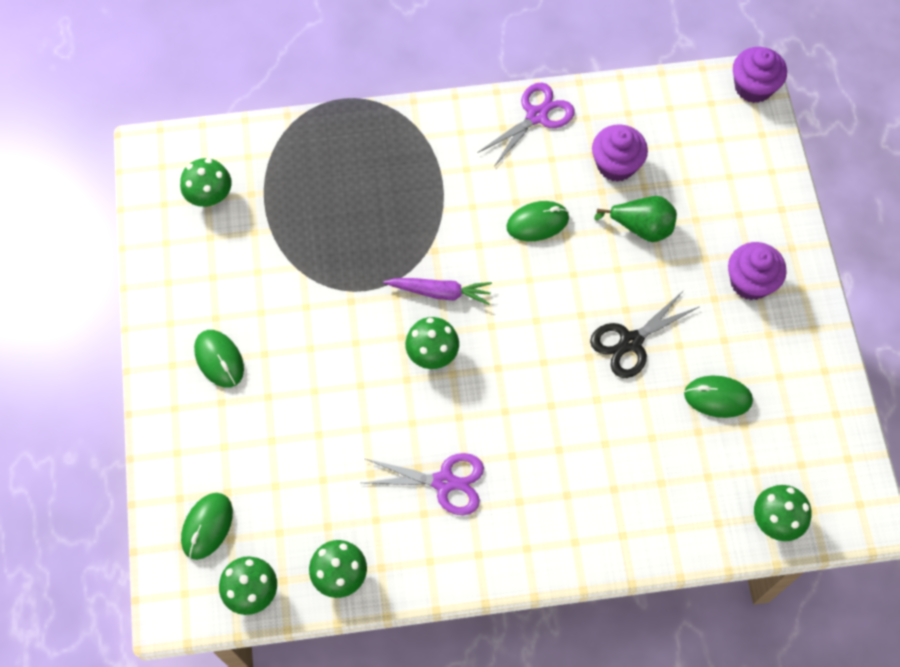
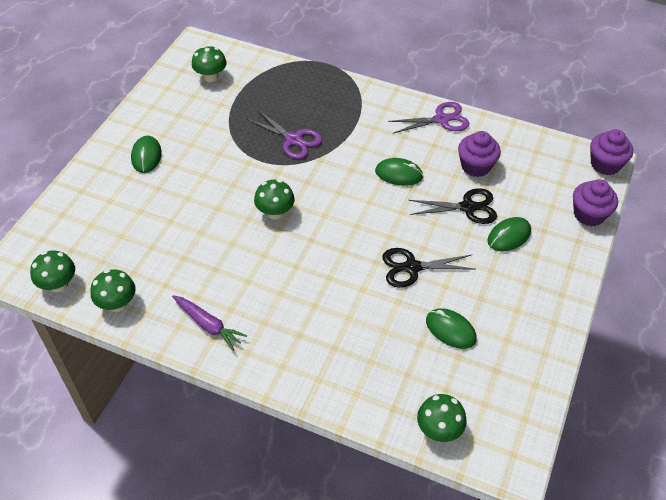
camera: 30 degrees right, 15 degrees down
green mouse [181,493,233,560] -> green mouse moved to [487,217,531,251]
purple scissors [362,453,484,515] -> purple scissors moved to [247,110,322,159]
purple carrot [383,278,492,305] -> purple carrot moved to [172,295,247,351]
green pear [594,196,677,242] -> black scissors [408,188,497,224]
purple cupcake [728,242,787,300] -> purple cupcake moved to [573,179,618,226]

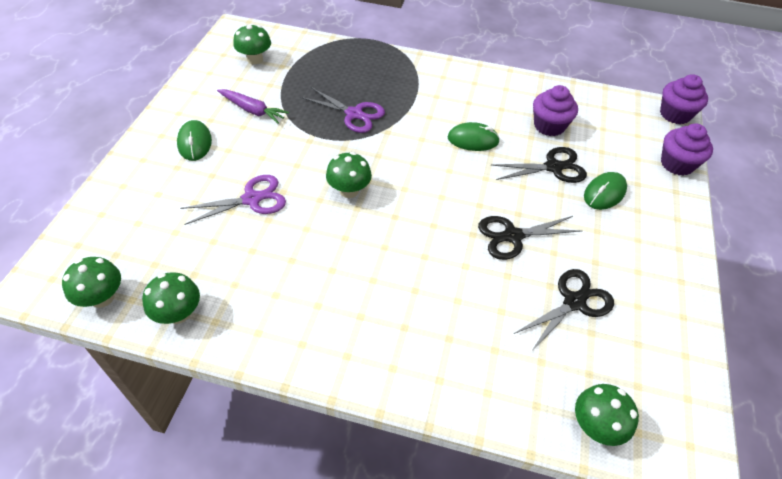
camera: 10 degrees left, 0 degrees up
purple carrot [172,295,247,351] -> purple carrot moved to [217,89,289,124]
purple scissors [388,102,469,133] -> purple scissors moved to [180,175,286,225]
green mouse [426,308,477,349] -> black scissors [514,269,614,352]

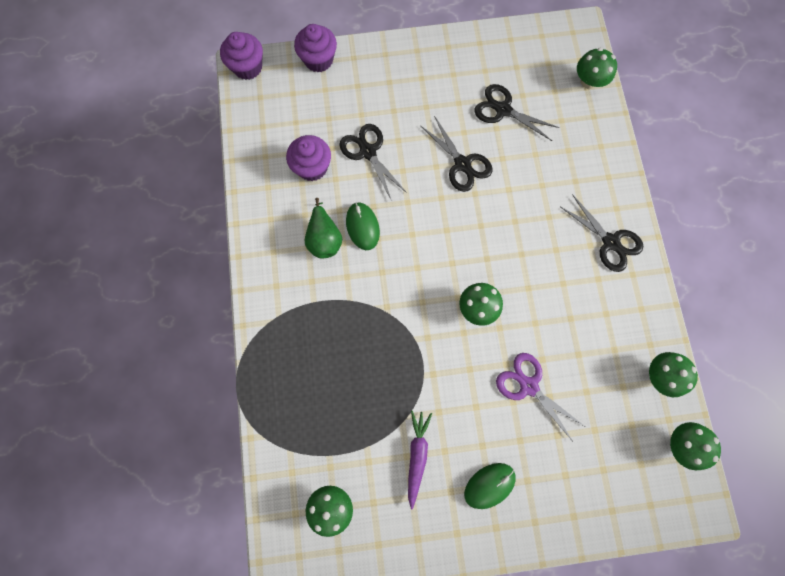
camera: 110 degrees left, 25 degrees up
purple scissors [301,87,385,133] -> none
green mouse [584,172,627,210] -> none
none -> green pear [304,198,342,258]
none -> black scissors [561,194,643,272]

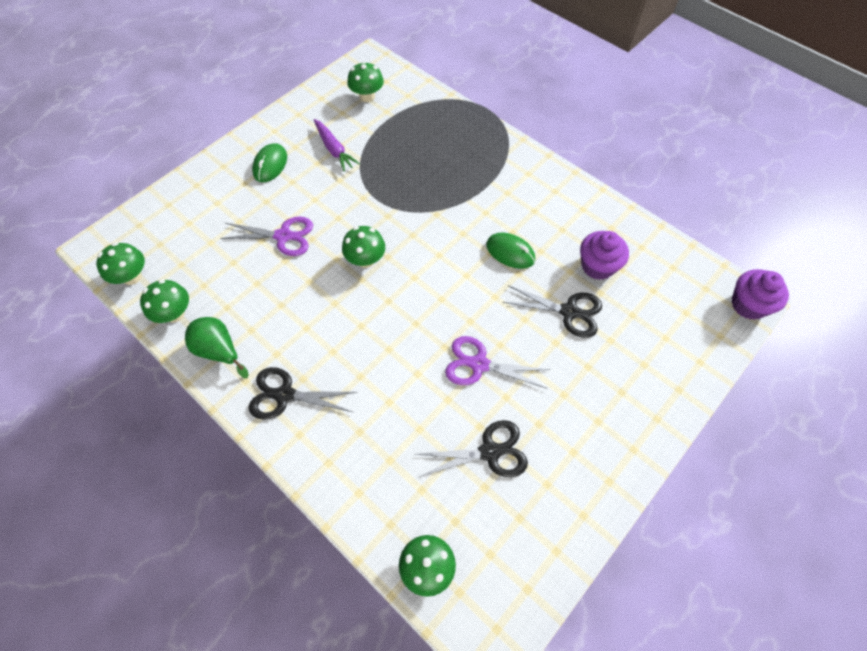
camera: 140 degrees right, 15 degrees down
purple cupcake [294,24,337,72] -> none
green pear [304,198,342,258] -> green pear moved to [185,317,249,379]
black scissors [421,116,492,192] -> purple scissors [445,336,550,389]

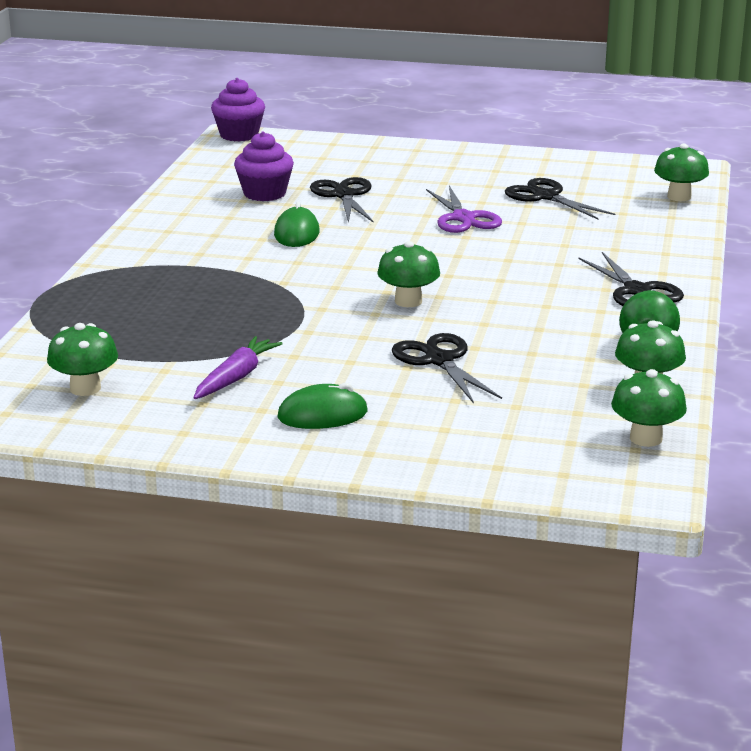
camera: 120 degrees left, 35 degrees down
purple scissors [220,216,313,256] -> black scissors [392,333,502,404]

